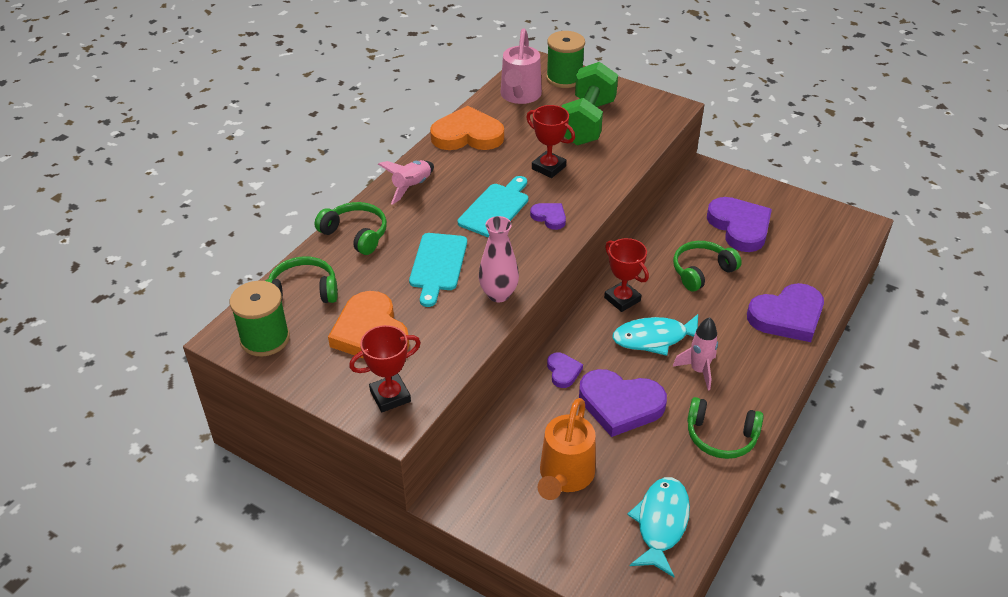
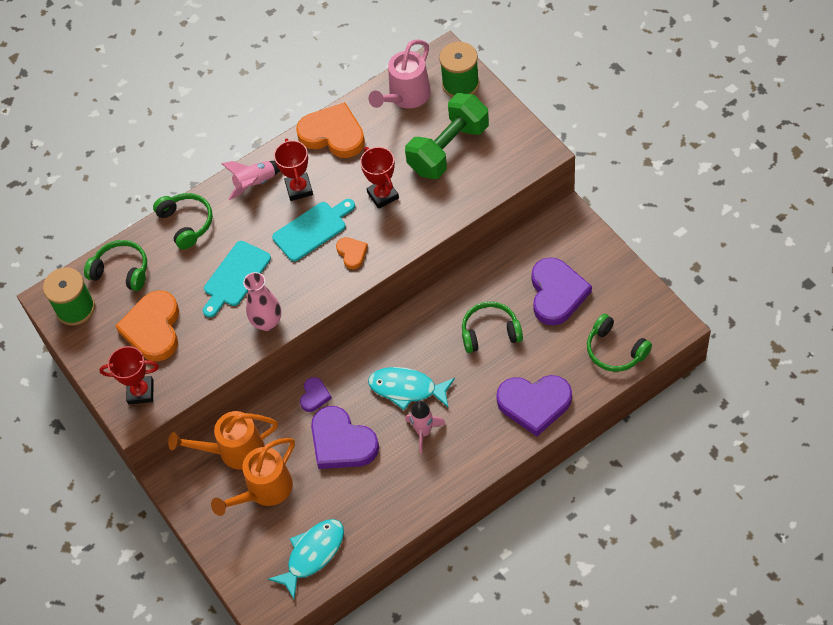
camera: 30 degrees right, 15 degrees up
purple heart [530,203,566,230] -> orange heart [336,237,368,269]
red trophy [604,238,649,312] -> red trophy moved to [274,138,313,201]
green headphones [687,397,764,459] -> green headphones moved to [587,314,652,372]
none -> orange watering can [168,411,278,470]

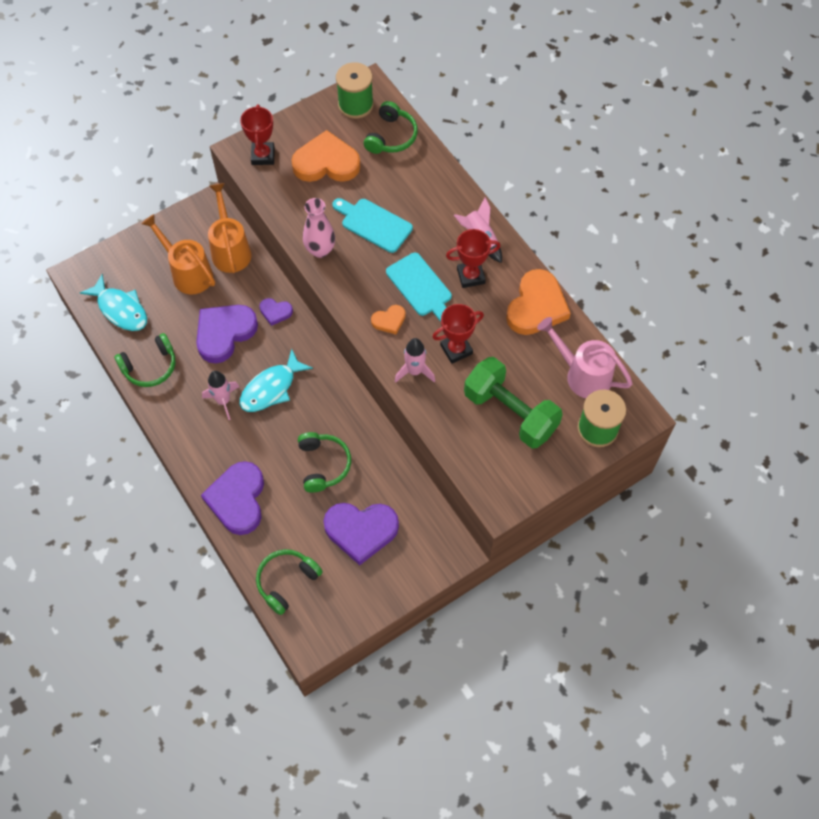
camera: 85 degrees right, 5 degrees up
green headphones [153,193,213,250] -> green headphones moved to [114,333,175,387]
turquoise fish [368,367,455,410] -> turquoise fish turned 150 degrees counterclockwise [240,349,313,412]
none -> pink rocket [395,338,435,383]

